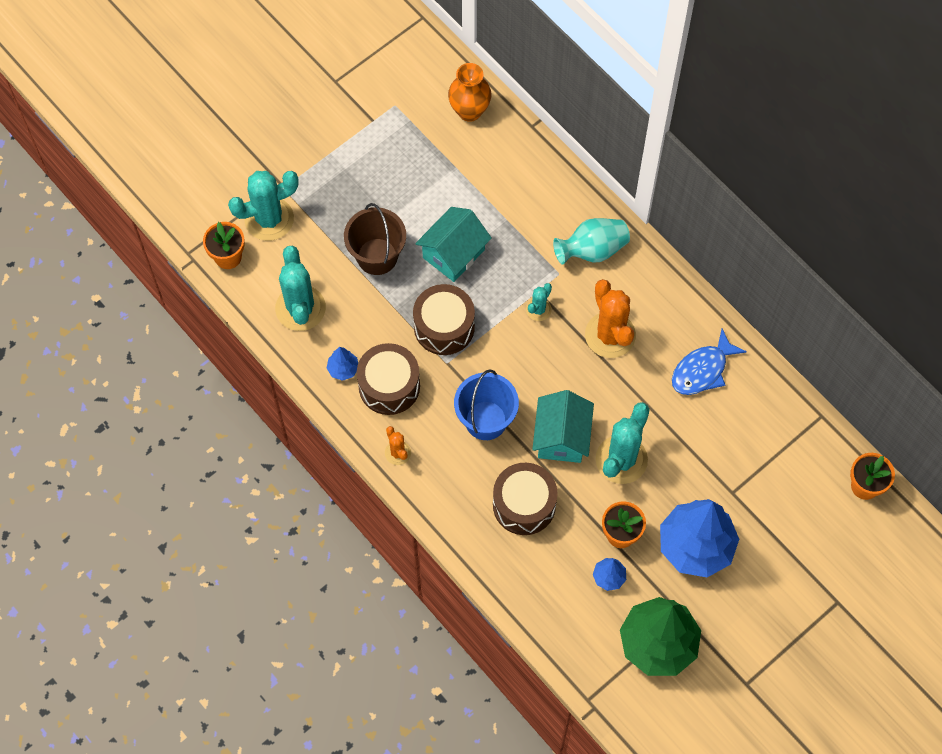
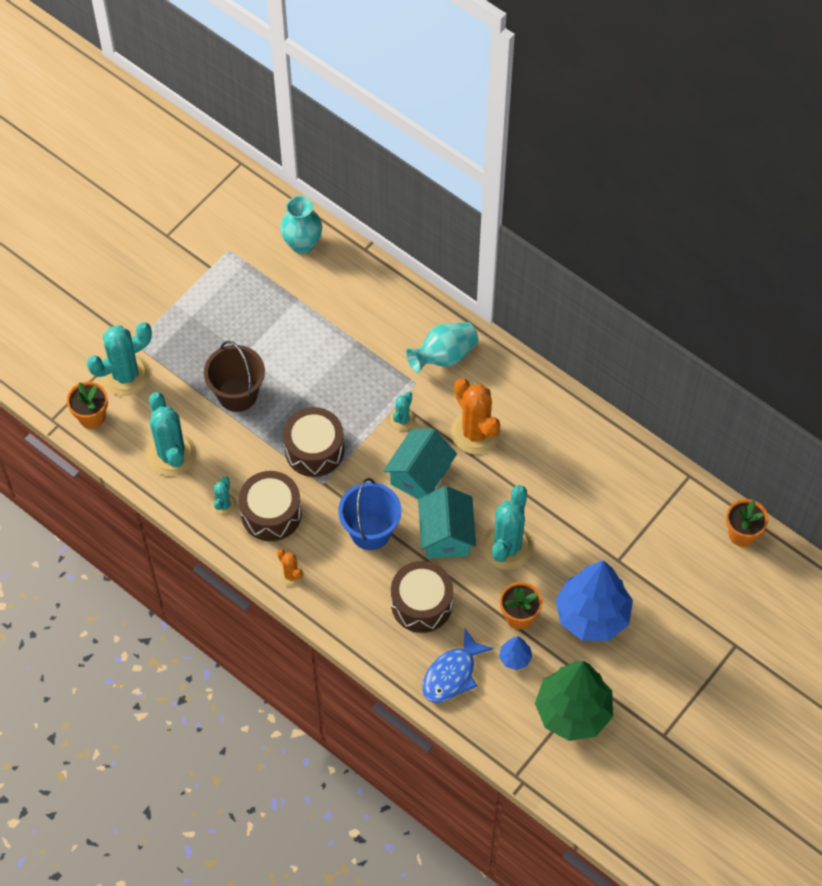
camera: 10 degrees left, 5 degrees down
blue tree [327,347,358,381] -> turquoise cactus [211,476,237,516]
turquoise house [416,207,492,282] -> turquoise house moved to [383,429,457,499]
orange vase [448,63,492,122] -> turquoise vase [280,196,322,254]
blue fish [672,329,747,395] -> blue fish moved to [422,628,494,703]

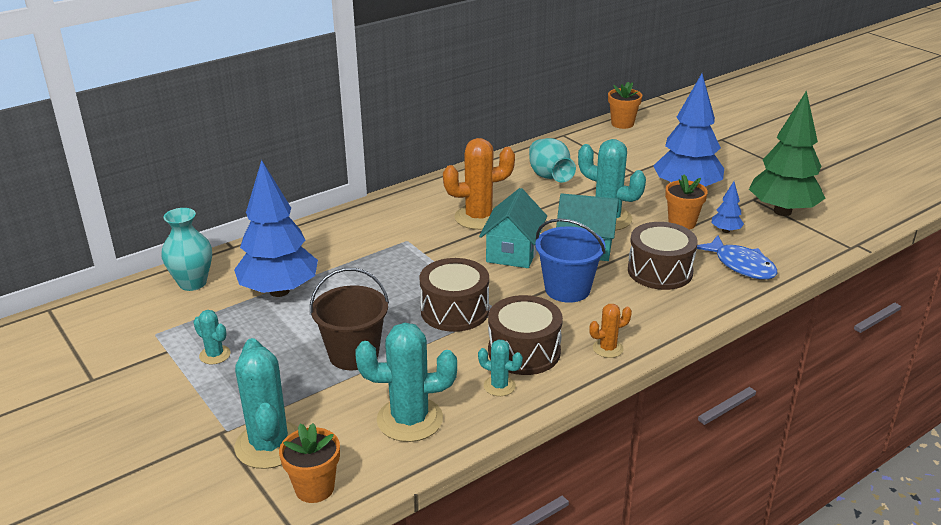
camera: 75 degrees left, 30 degrees down
turquoise house [383,429,457,499] -> turquoise house turned 60 degrees clockwise [479,188,547,268]
turquoise cactus [390,392,415,430] -> turquoise cactus moved to [194,310,231,364]
turquoise vase [406,322,479,373] -> turquoise vase moved to [529,138,576,183]
none -> blue tree [234,160,318,297]

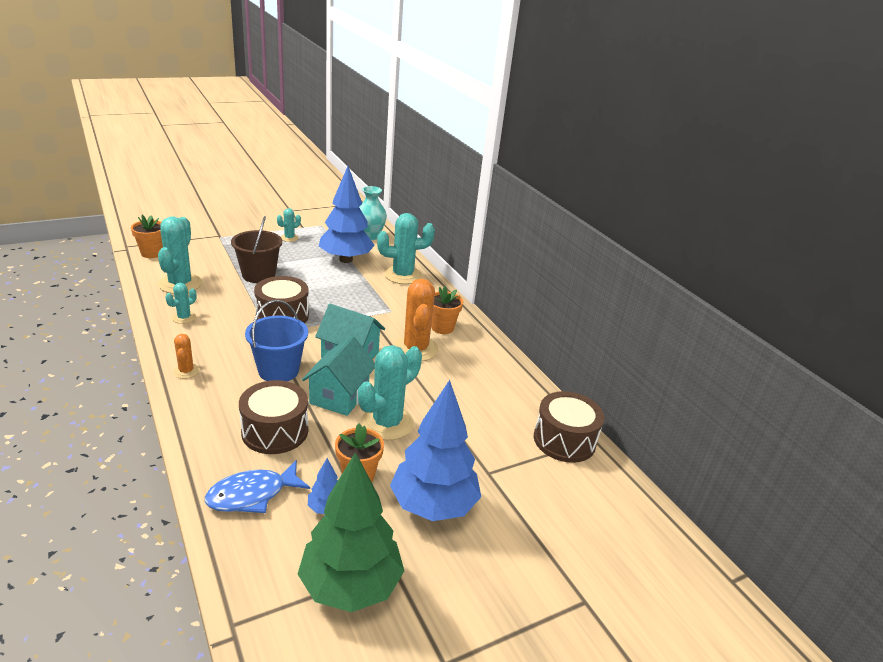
camera: 95 degrees right, 0 degrees up
turquoise cactus [234,338,298,469] -> turquoise cactus moved to [377,213,435,284]
brown drum [488,295,563,375] -> brown drum moved to [534,391,604,463]
turquoise vase [529,138,576,183] -> none
orange flower pot [608,82,642,129] -> orange flower pot moved to [431,286,463,334]

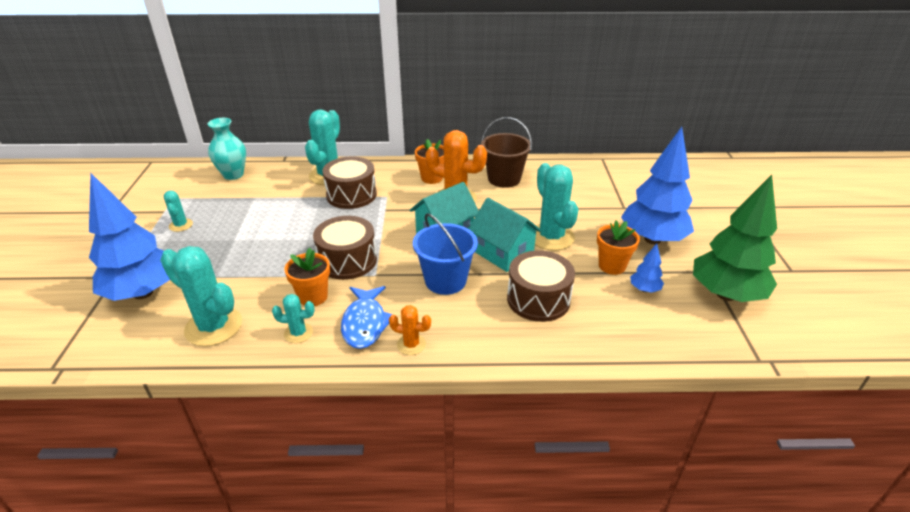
camera: 60 degrees left, 5 degrees up
orange flower pot [131,215,163,258] -> orange flower pot moved to [284,248,330,306]
turquoise cactus [165,283,197,324] -> turquoise cactus turned 60 degrees counterclockwise [272,294,315,343]
blue fish [205,460,310,513] -> blue fish moved to [341,286,393,349]
brown bucket [231,216,282,283] -> brown bucket moved to [481,117,532,188]
blue tree [319,166,375,263] -> blue tree moved to [89,173,170,301]
brown drum [534,391,604,463] -> brown drum moved to [322,157,377,209]

